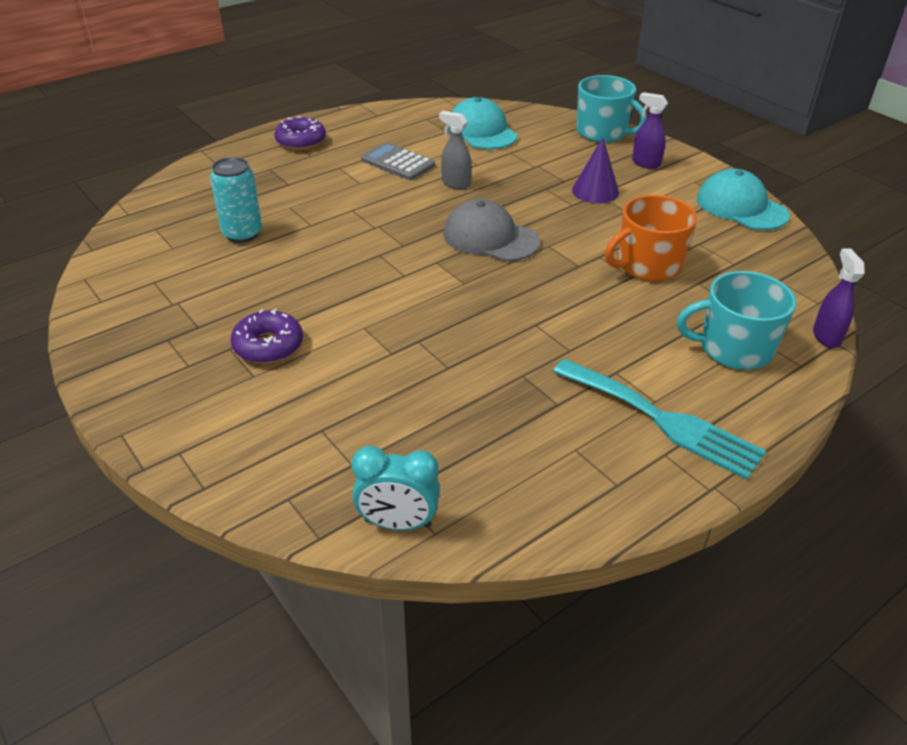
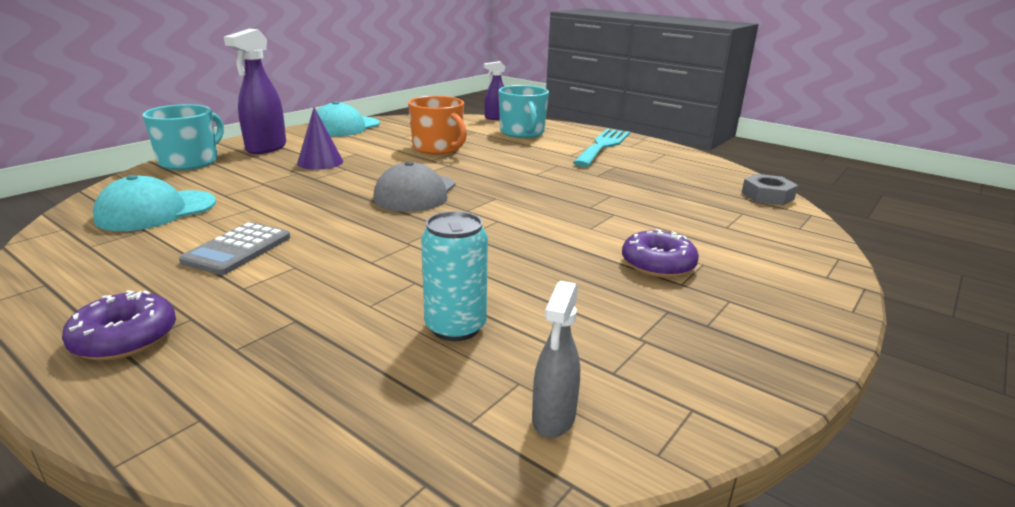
camera: 105 degrees left, 15 degrees down
turquoise clock [351,446,440,530] -> grey nut [742,174,798,206]
grey spray bottle [439,111,471,190] -> grey spray bottle moved to [532,281,580,438]
purple spray bottle [632,92,668,169] -> purple spray bottle [224,29,286,154], size x1.68

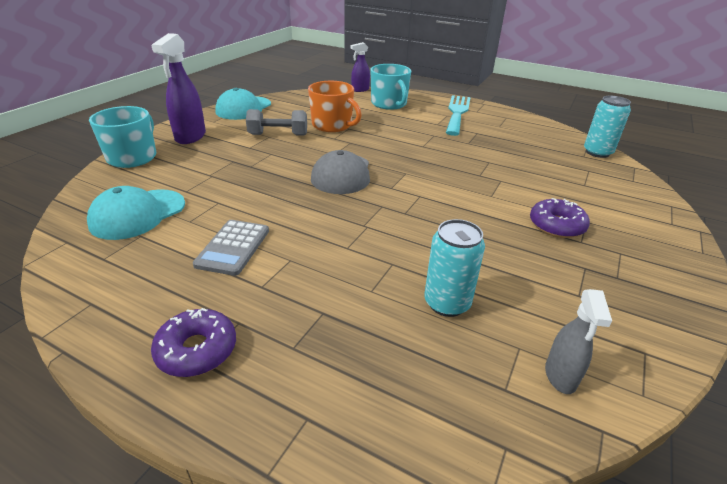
camera: 10 degrees left, 10 degrees up
purple cone [297,107,343,170] -> none
grey nut [742,174,798,206] -> turquoise can [584,96,631,158]
none -> grey dumbbell [246,109,307,136]

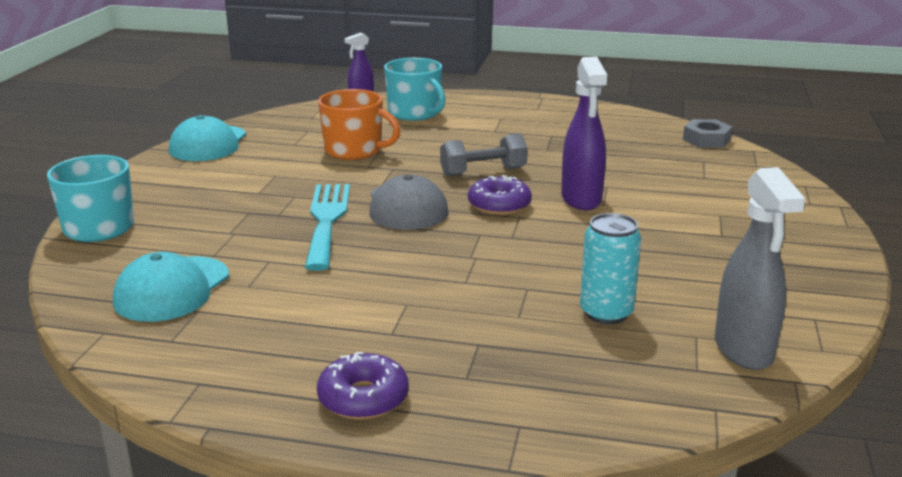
camera: 15 degrees left, 10 degrees down
purple spray bottle [152,33,206,144] -> purple spray bottle moved to [561,57,607,210]
grey calculator [193,220,269,276] -> none
grey dumbbell [246,109,307,136] -> grey dumbbell moved to [440,133,528,176]
turquoise fork [446,95,471,136] -> turquoise fork moved to [305,184,350,271]
purple donut [530,198,590,238] -> purple donut moved to [468,175,532,215]
grey spray bottle [545,289,612,394] -> grey spray bottle [715,167,805,370], size x1.68
turquoise can [584,96,631,158] -> grey nut [683,119,732,148]

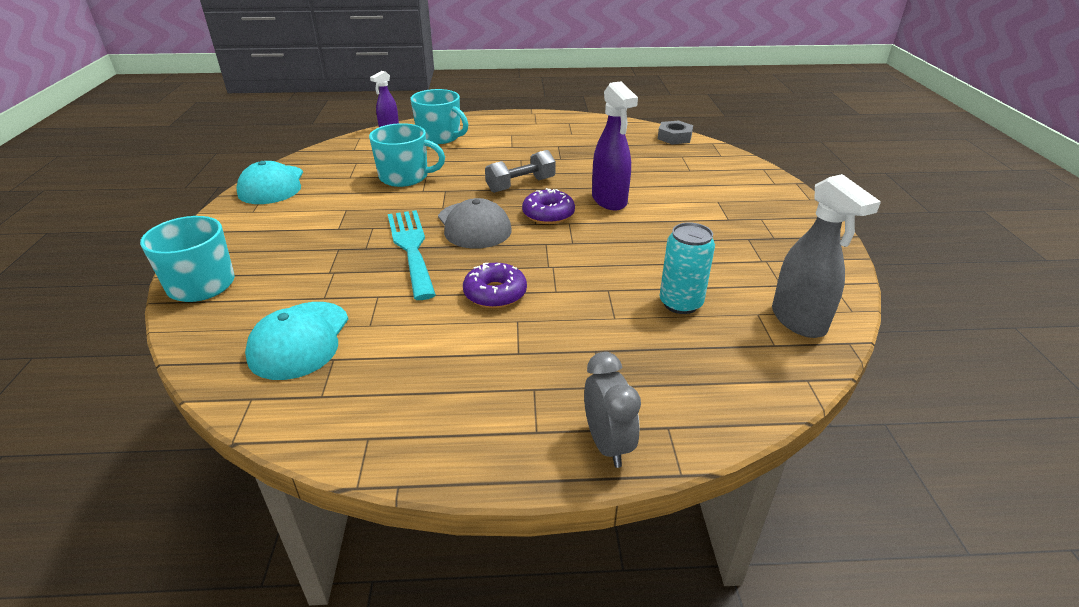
camera: 15 degrees left, 10 degrees up
purple donut [317,352,409,420] -> purple donut moved to [463,263,527,308]
orange mug [318,89,401,160] -> turquoise mug [369,123,445,187]
none -> grey clock [584,352,641,468]

